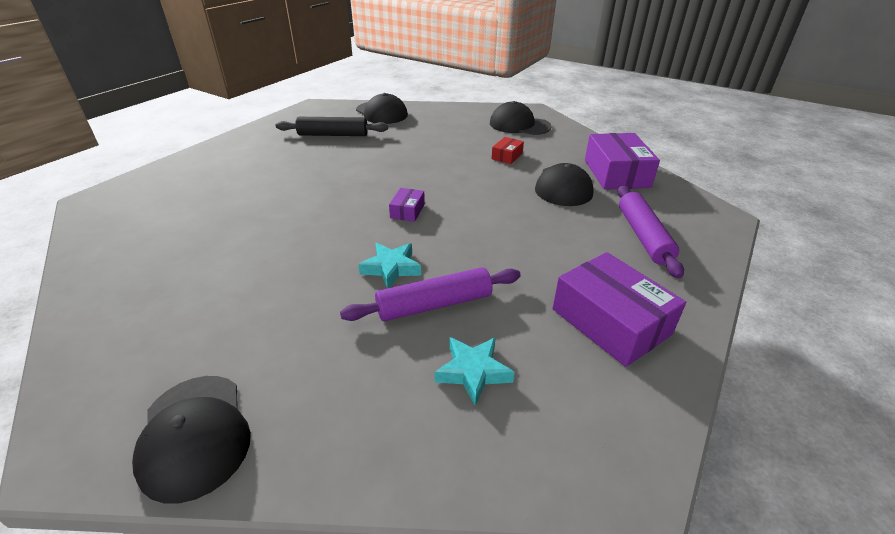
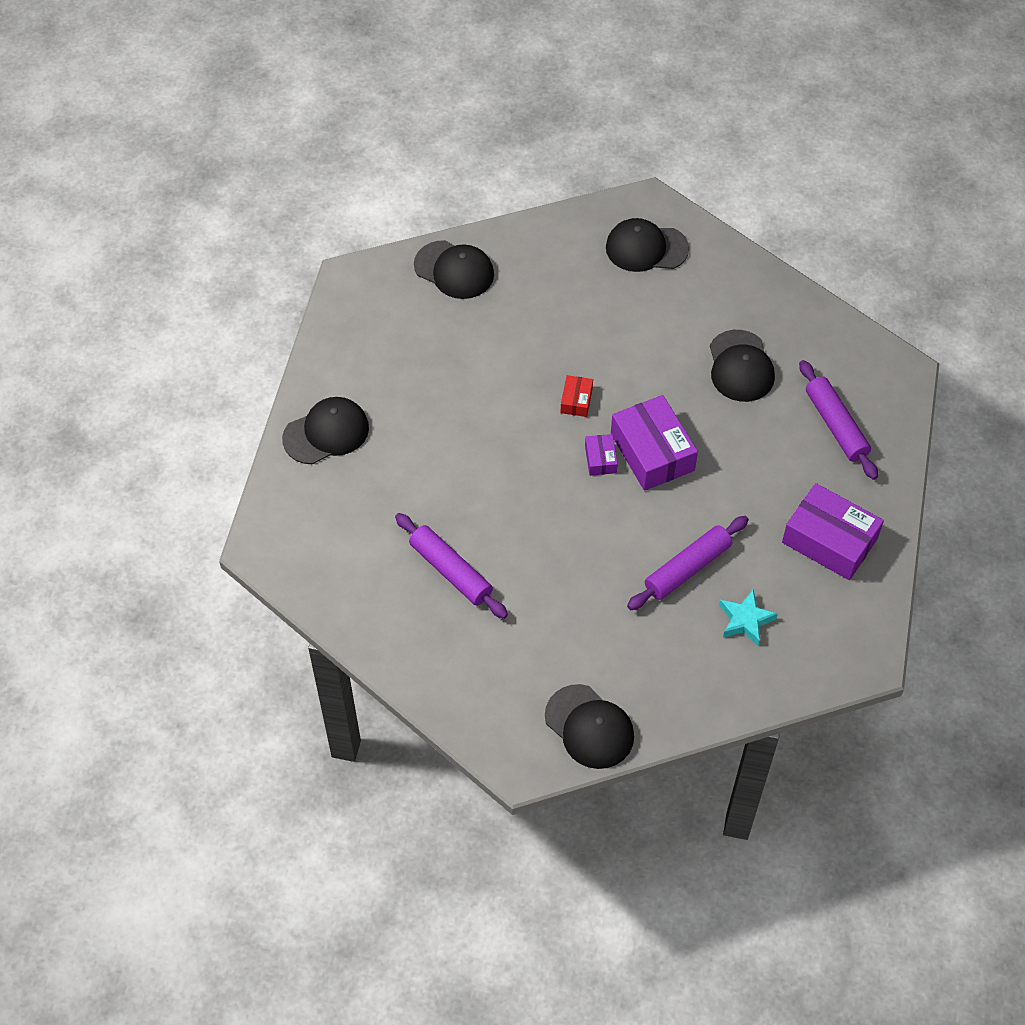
camera: 20 degrees left, 20 degrees up
black rolling pin [275,117,388,136] -> none
turquoise star [358,243,421,288] -> none
red box [492,137,524,164] -> red box moved to [561,375,593,417]
purple box [585,133,660,190] -> purple box moved to [611,395,698,491]
none -> black cap [282,397,369,464]
none -> purple rolling pin [395,513,508,619]

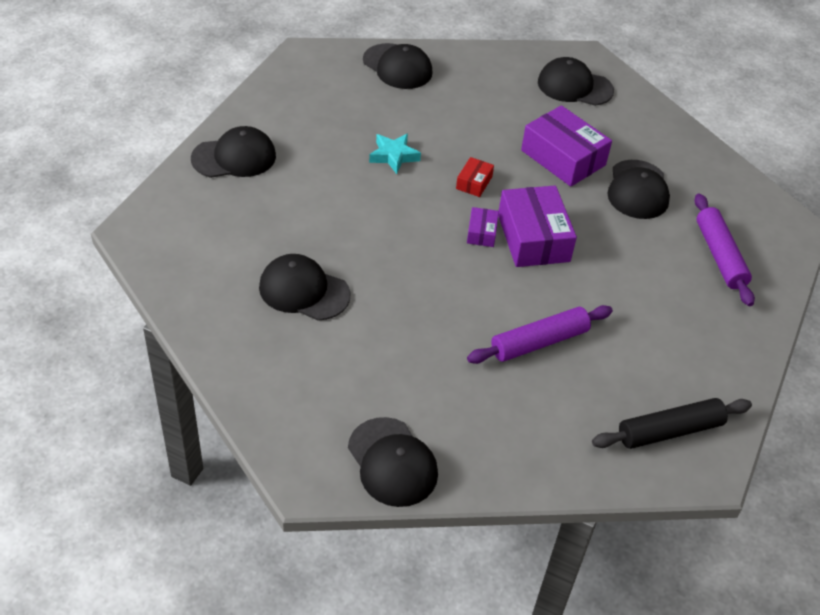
camera: 10 degrees right, 10 degrees down
purple rolling pin [395,513,508,619] -> black cap [259,254,351,321]
turquoise star [719,590,778,646] -> turquoise star moved to [369,134,421,174]
purple box [782,483,884,580] -> purple box moved to [521,105,612,187]
none -> black rolling pin [592,398,752,449]

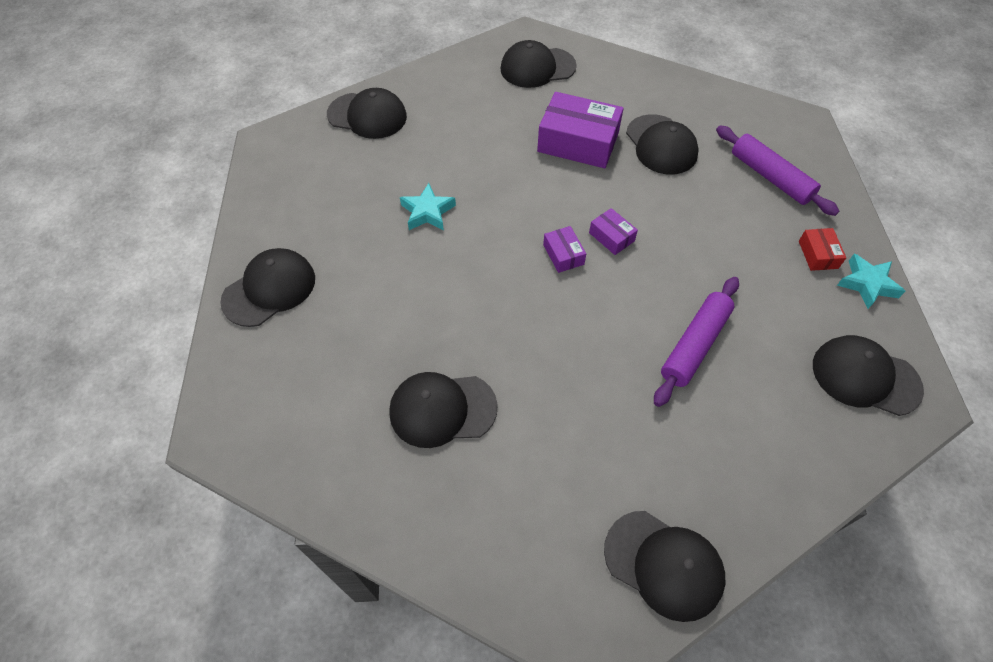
camera: 25 degrees left, 10 degrees up
red box [456,157,494,197] -> red box moved to [799,228,846,271]
purple box [498,186,577,267] -> purple box [589,208,638,255], size x0.48
black rolling pin [592,398,752,449] -> black cap [813,335,924,416]
none -> turquoise star [837,254,905,309]

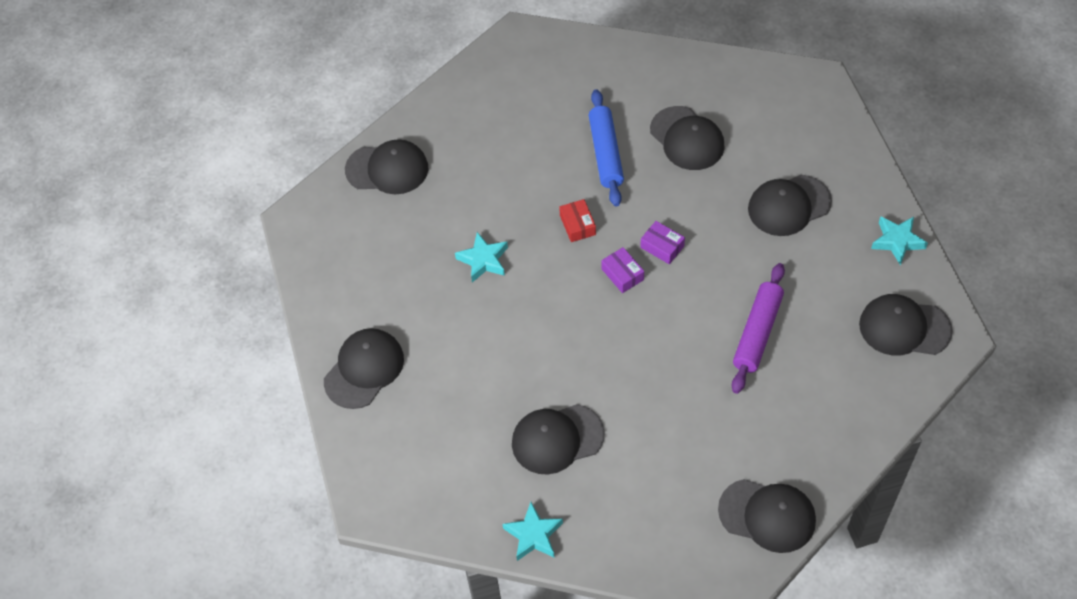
camera: 10 degrees left, 0 degrees up
black cap [501,40,577,88] -> black cap moved to [748,175,832,236]
purple box [537,92,624,168] -> blue rolling pin [589,89,624,207]
purple rolling pin [716,125,839,216] -> none
red box [799,228,846,271] -> red box moved to [559,199,596,242]
none -> turquoise star [502,502,563,561]

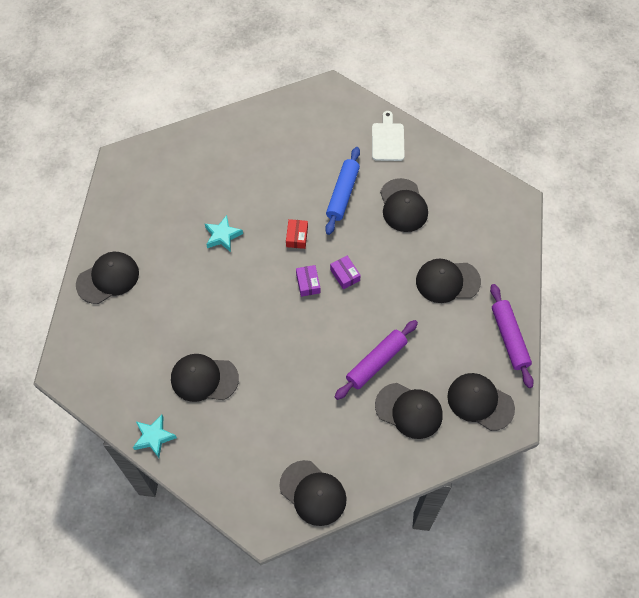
camera: 20 degrees right, 5 degrees up
black cap [345,139,428,194] -> black cap moved to [375,383,443,439]
turquoise star [871,216,928,266] -> purple rolling pin [490,284,534,388]
none -> white cutting board [372,111,405,161]

